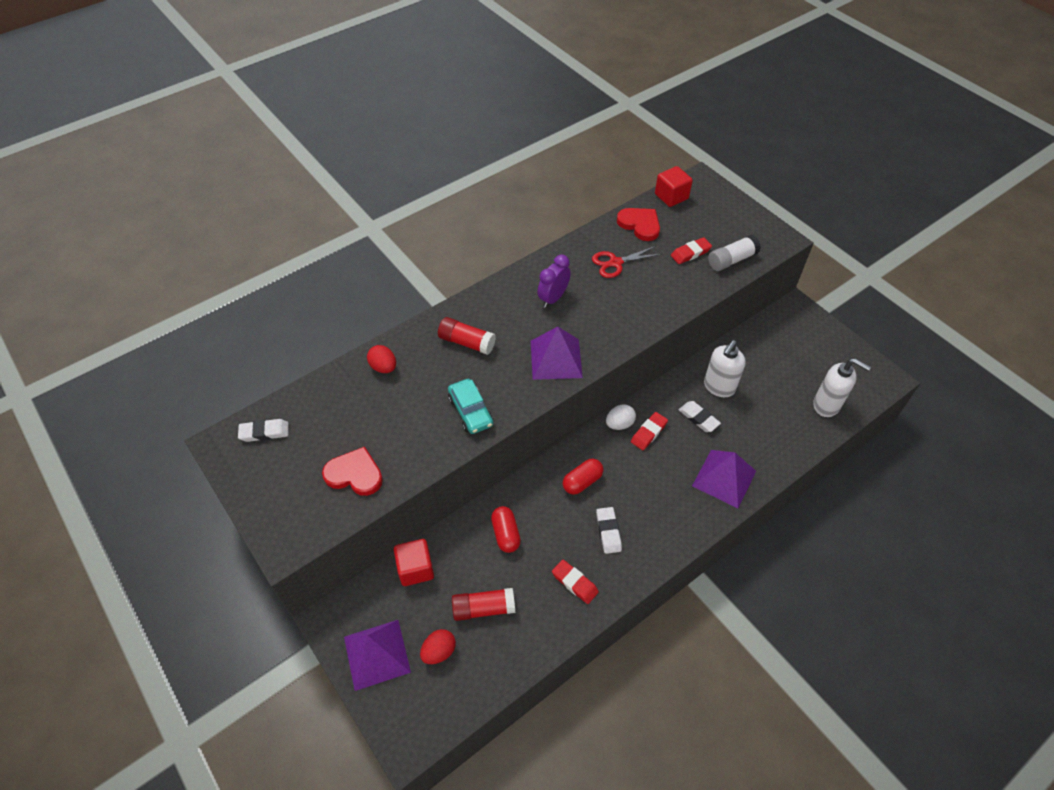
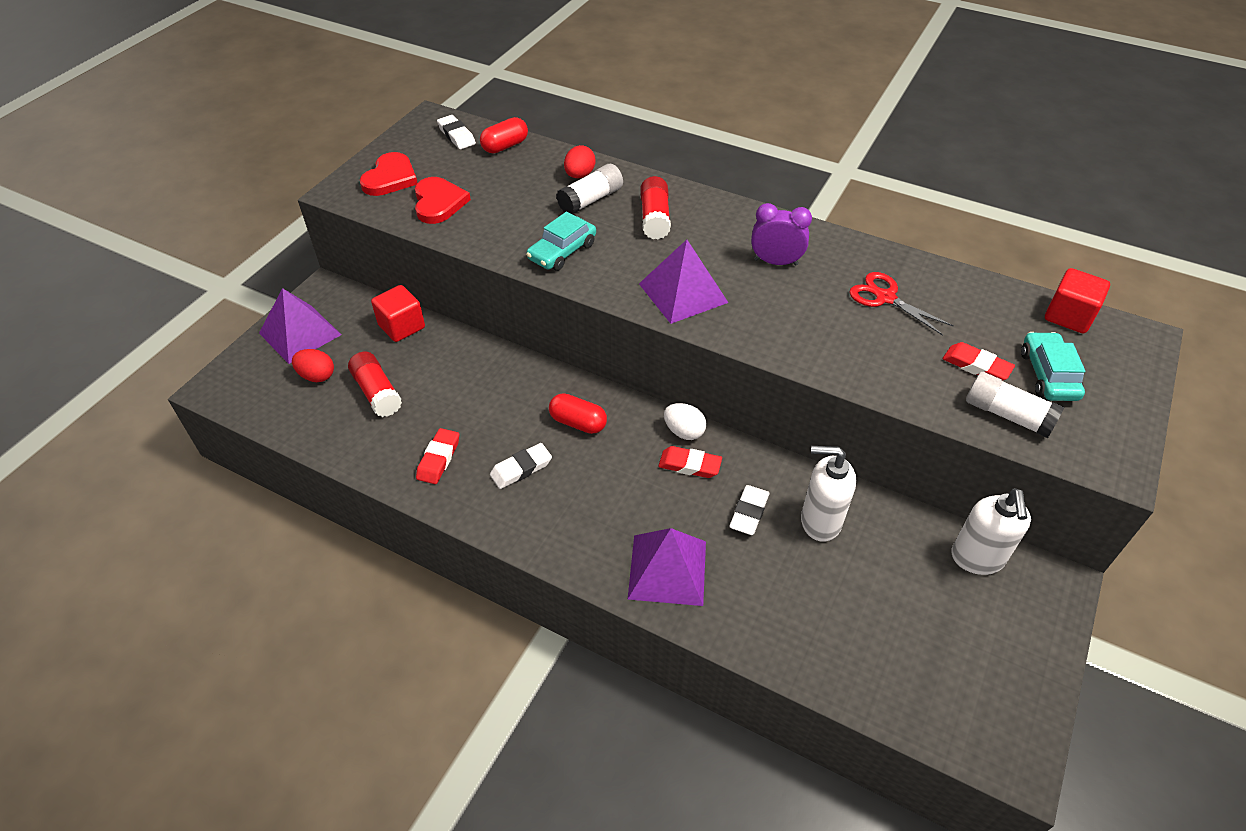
camera: 65 degrees right, 5 degrees down
red capsule [491,506,521,553] -> red capsule moved to [480,117,528,153]
red heart [617,208,660,241] -> red heart moved to [360,152,417,196]
white soap dispenser [813,358,871,417] -> white soap dispenser moved to [951,488,1031,575]
none -> white glue stick [556,164,623,214]
none -> turquoise car [1021,332,1085,401]

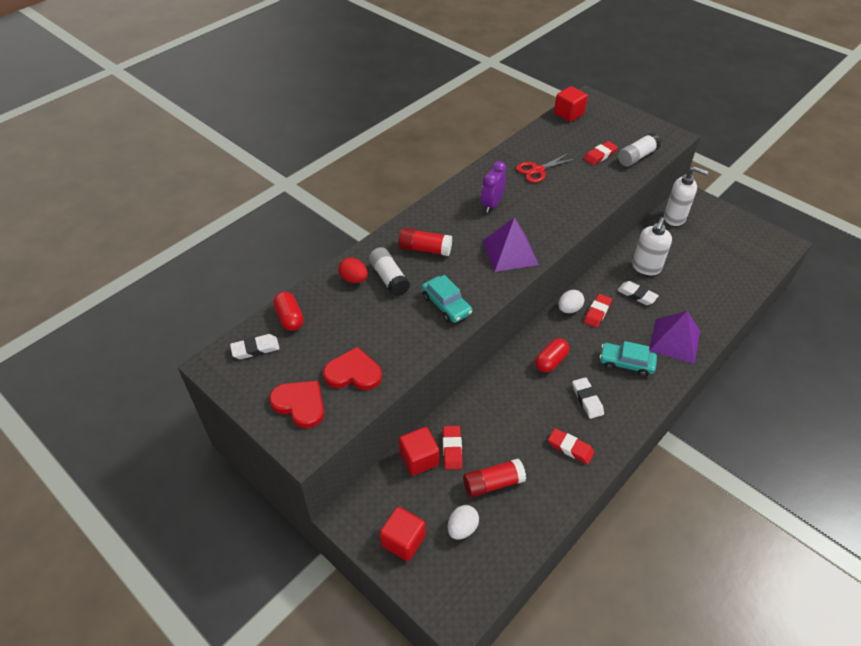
camera: 75 degrees left, 0 degrees up
purple pyramid [259,288,342,364] -> red cube [380,507,426,561]
red egg [292,349,334,382] -> white egg [448,505,479,539]
turquoise car [1021,332,1085,401] -> turquoise car moved to [600,341,657,377]
none -> red eraser [443,426,462,470]

